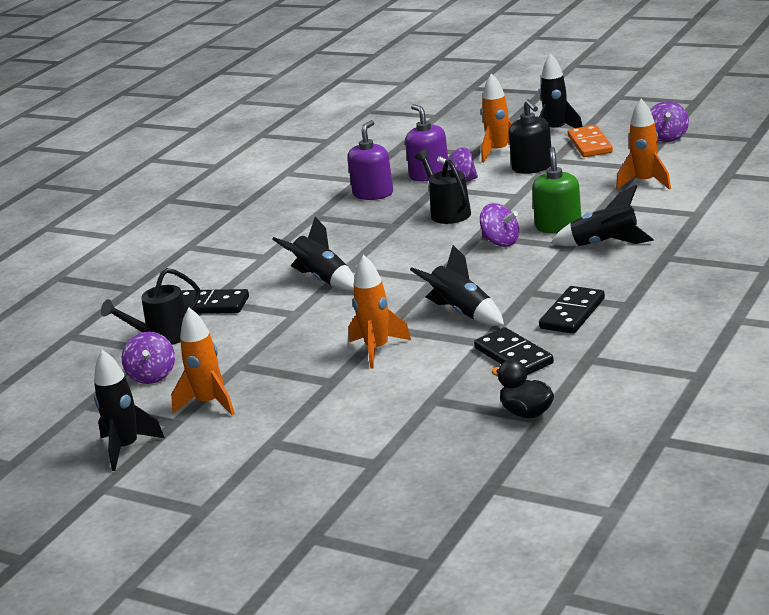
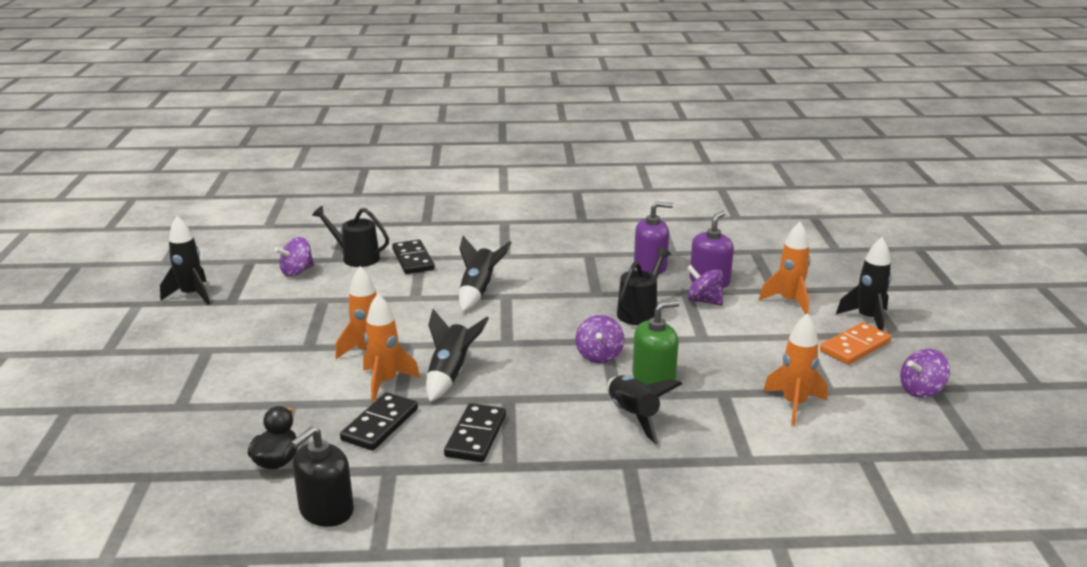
camera: 55 degrees right, 0 degrees up
orange rocket [171,308,235,416] -> orange rocket moved to [363,294,420,402]
black soap dispenser [509,99,551,174] -> black soap dispenser moved to [291,426,354,527]
black domino [539,286,605,334] -> black domino turned 75 degrees counterclockwise [444,403,506,462]

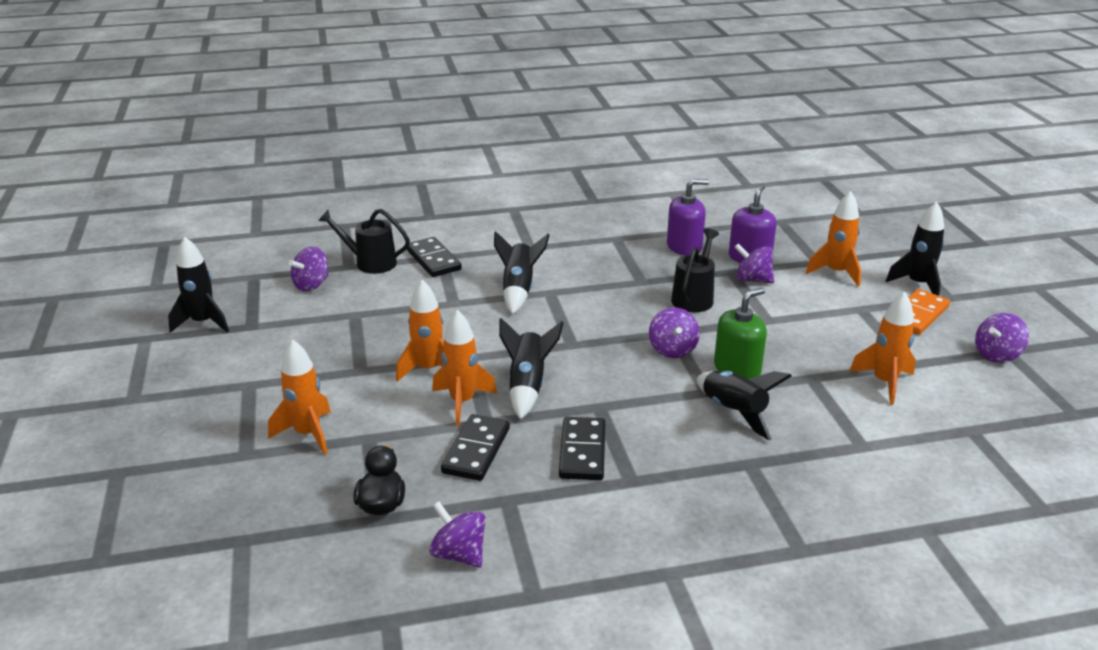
camera: 10 degrees left, 5 degrees up
black soap dispenser [291,426,354,527] -> purple spinning top [429,502,486,568]
none -> orange rocket [268,339,331,455]

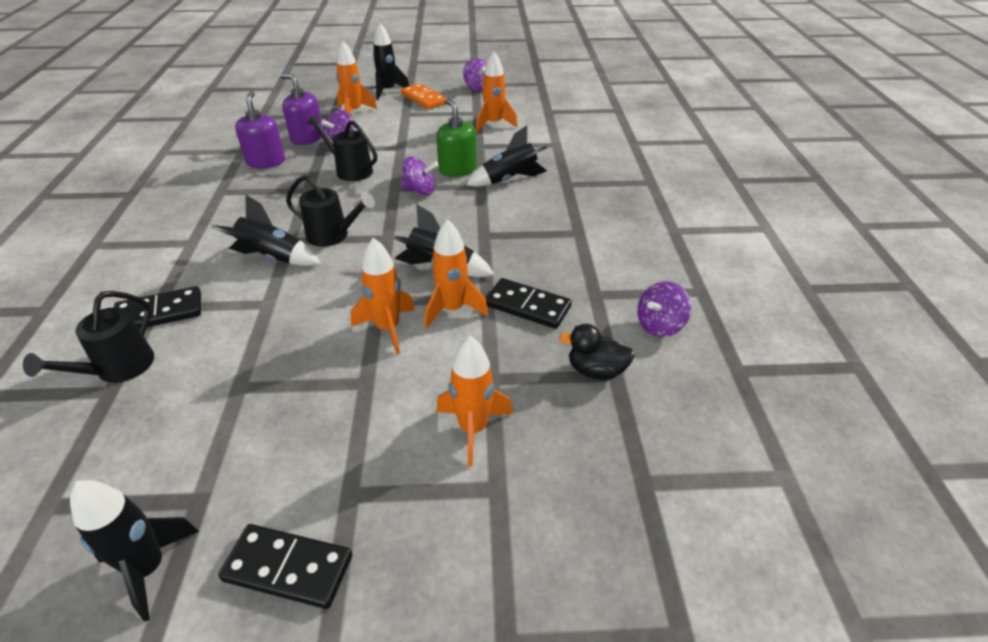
camera: 80 degrees left, 10 degrees up
purple spinning top [289,246,328,291] -> none
black domino [559,417,605,480] -> black domino moved to [218,524,352,609]
none -> black watering can [286,175,375,247]

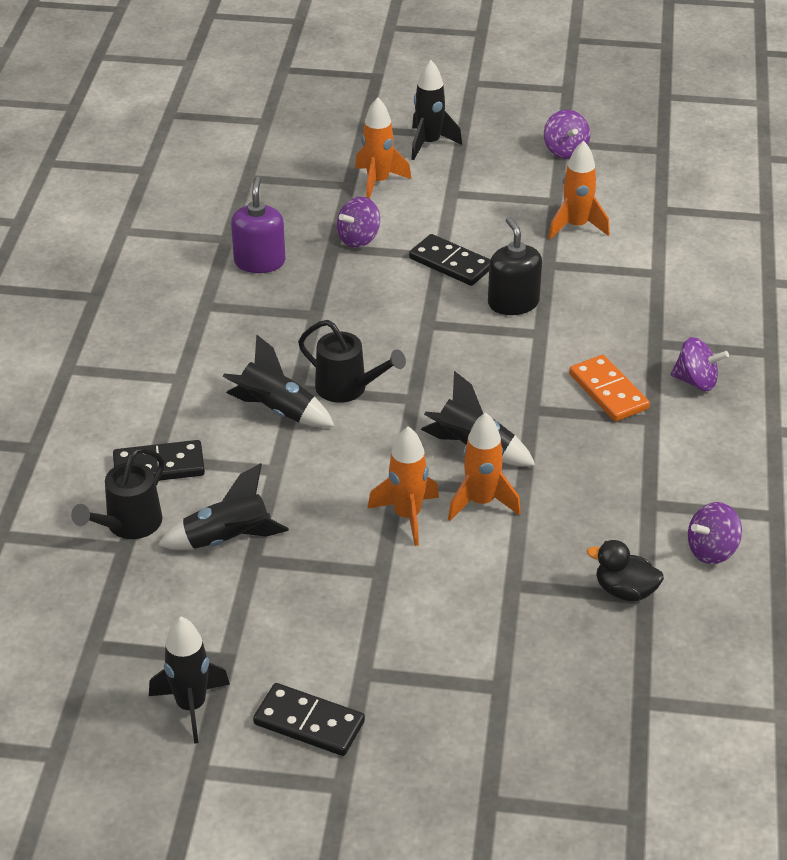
camera: 10 degrees right, 0 degrees up
purple soap dispenser [280,74,323,145] -> none
black watering can [307,114,377,181] -> none
orange domino [401,83,447,109] -> orange domino moved to [569,355,650,421]
purple spinning top [401,157,438,195] -> purple spinning top moved to [671,337,729,391]
green soap dispenser [436,99,477,177] -> black soap dispenser [488,217,542,315]
orange rocket [436,336,513,467] -> none
black rocket [466,125,547,187] -> black rocket moved to [158,463,289,550]
black domino [486,278,572,329] -> black domino moved to [409,234,490,286]

